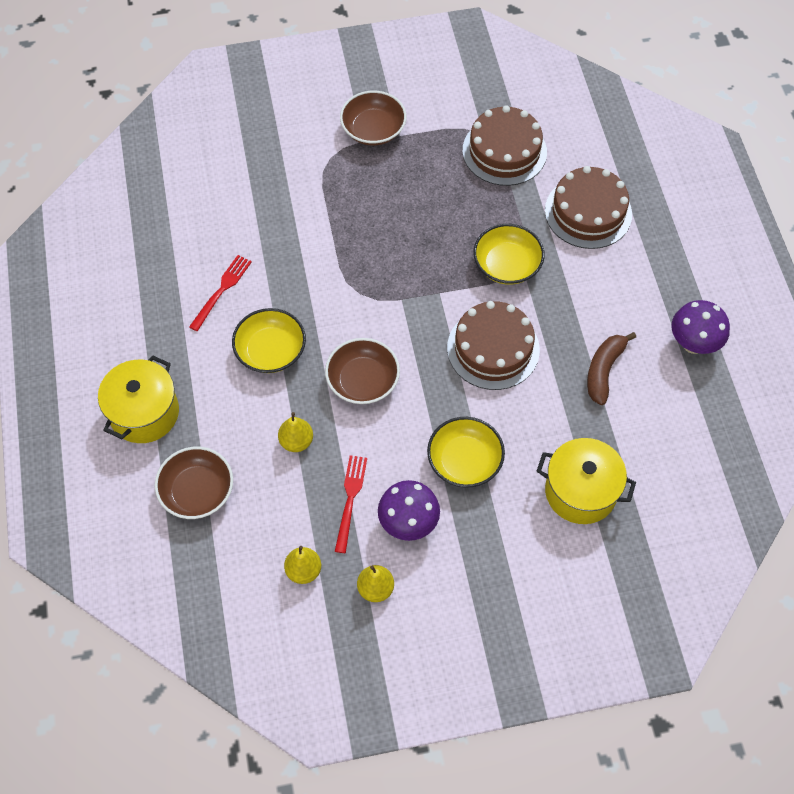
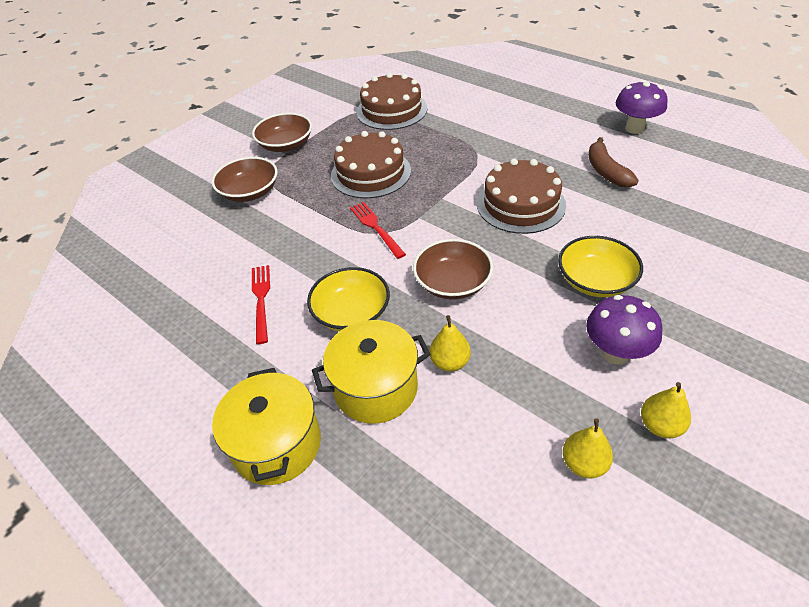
camera: 35 degrees left, 15 degrees down
brown bowl [155,447,233,519] -> brown bowl moved to [212,157,278,202]
red fork [335,455,367,553] -> red fork moved to [350,202,406,259]
yellow bowl [474,224,545,285] -> none
yellow pot [536,438,636,524] -> yellow pot moved to [312,320,430,424]
brown cake [545,166,632,249] -> brown cake moved to [331,131,411,199]

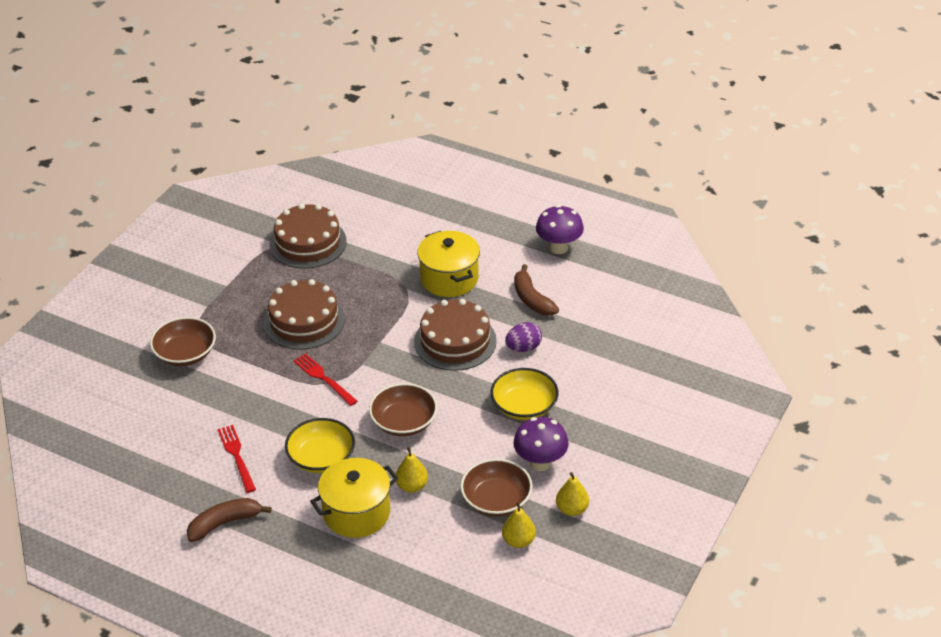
camera: 15 degrees left, 5 degrees down
yellow pot [212,368,321,485] -> yellow pot moved to [417,231,480,297]
brown bowl [252,113,312,152] -> brown bowl moved to [460,459,533,516]
none -> brown banana [187,498,272,542]
none -> purple egg [505,322,542,352]

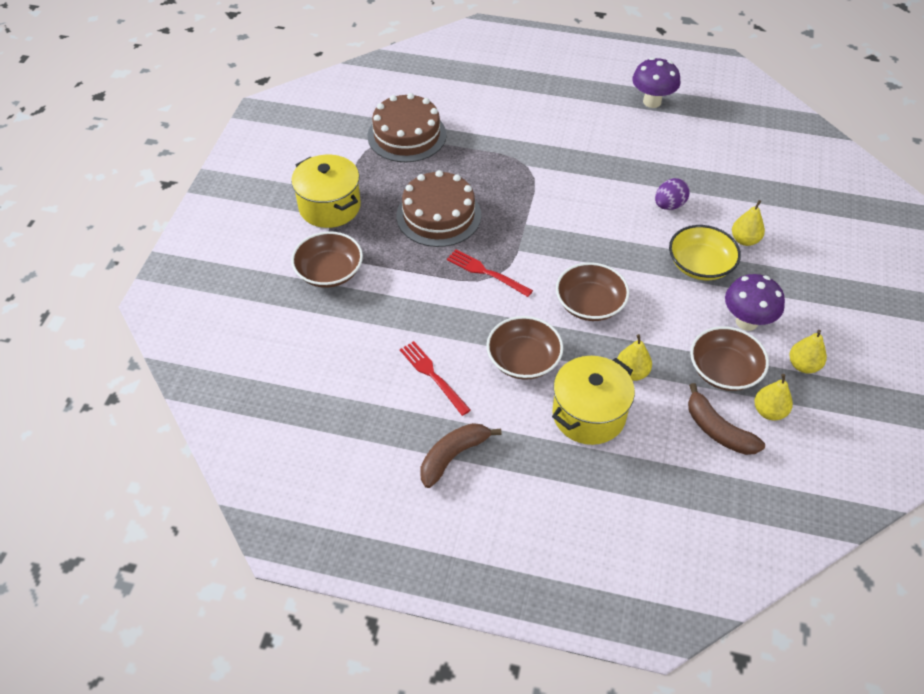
camera: 15 degrees left, 10 degrees up
yellow bowl [285,418,355,473] -> brown bowl [486,316,563,380]
brown cake [414,299,497,371] -> none
yellow pot [417,231,480,297] -> yellow pot moved to [291,155,361,228]
brown banana [514,264,559,316] -> brown banana moved to [688,383,765,455]
none -> yellow pear [732,200,765,246]

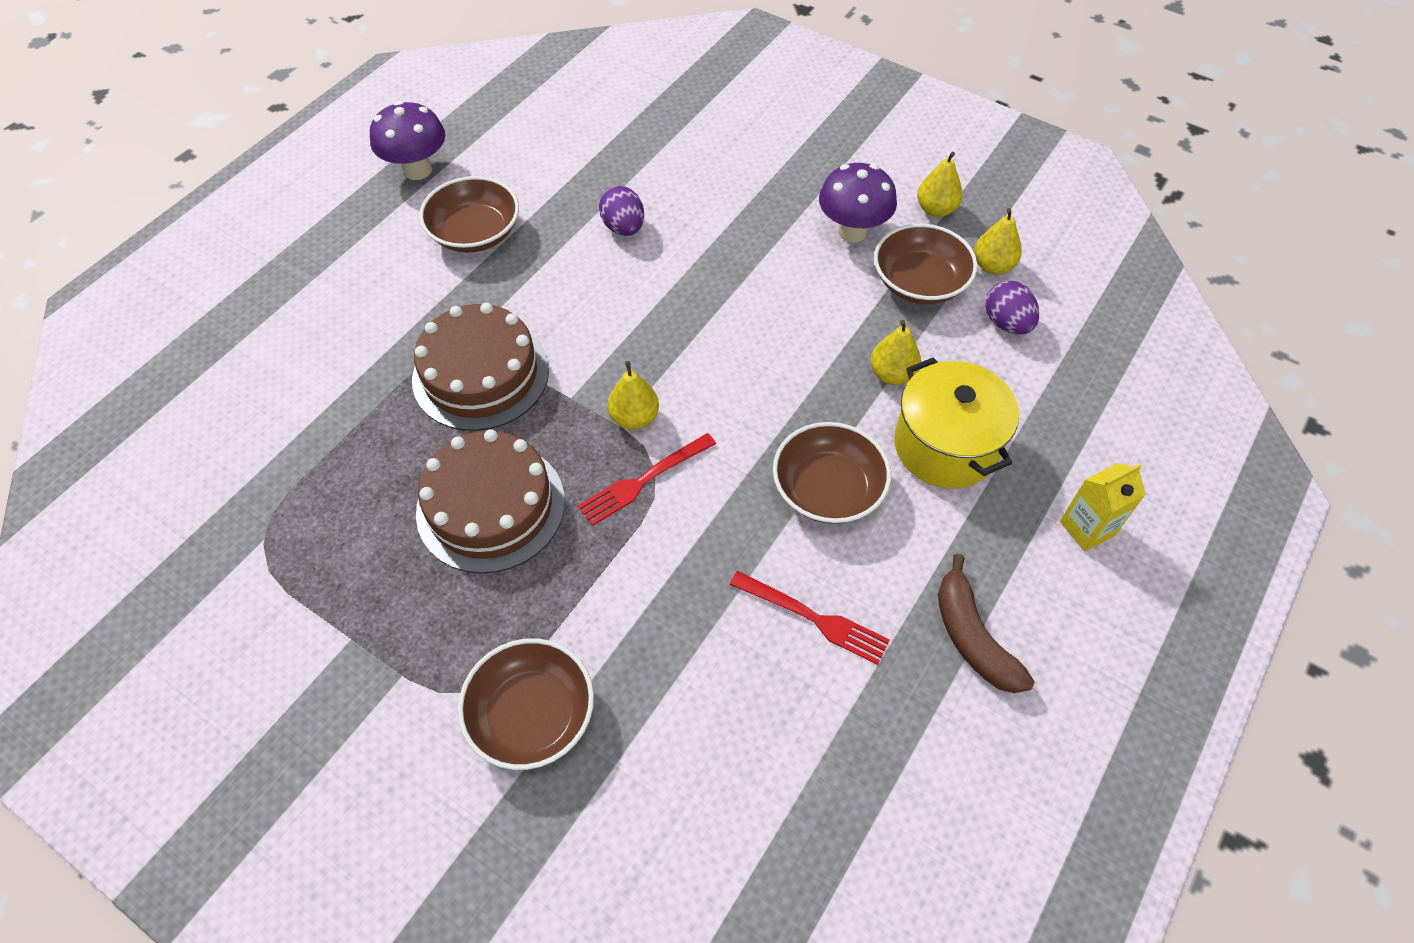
camera: 70 degrees left, 5 degrees up
yellow pot [291,155,361,228] -> none
brown cake [367,93,446,162] -> brown cake moved to [412,303,549,431]
red fork [400,341,471,416] -> red fork turned 135 degrees counterclockwise [730,571,890,665]
brown bowl [556,262,629,321] -> brown bowl moved to [419,176,519,253]
yellow bowl [669,225,741,280] -> none
brown banana [688,383,765,455] -> purple egg [985,280,1039,334]
yellow pear [732,200,765,246] -> yellow pear moved to [607,361,659,430]
none -> yellow carton [1060,463,1146,552]

